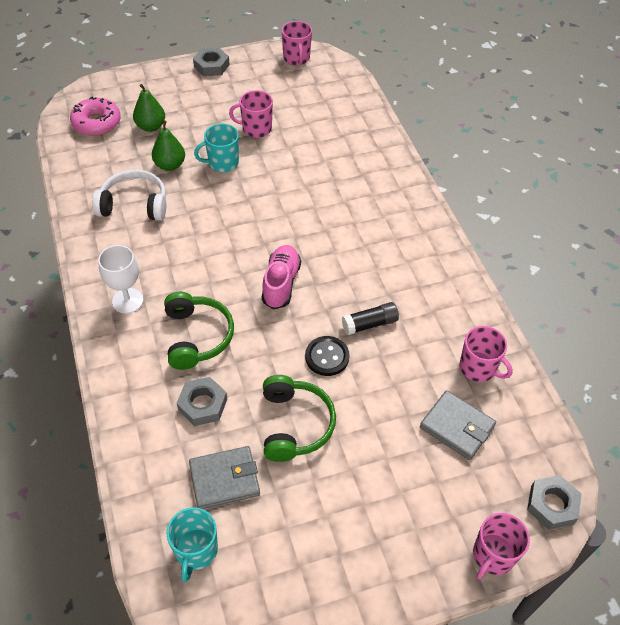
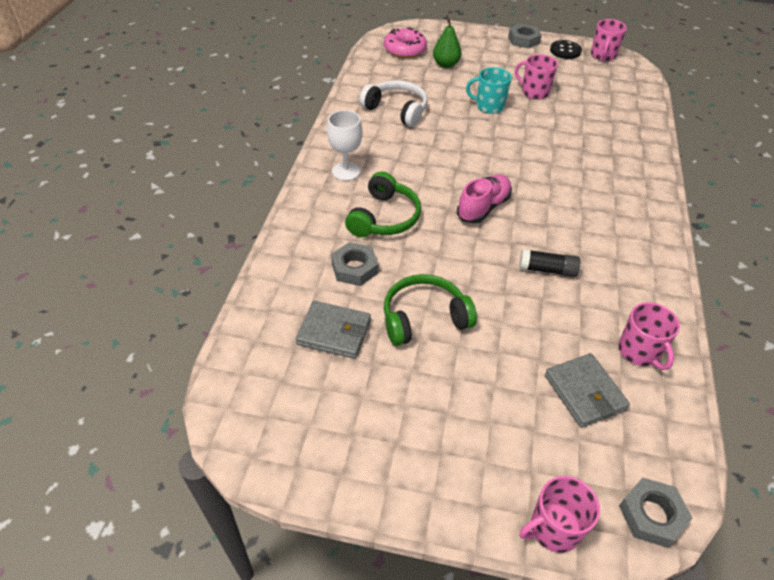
camera: 30 degrees right, 5 degrees down
green pear [152,120,185,171] -> none
turquoise mug [167,507,218,582] -> none
green headphones [263,375,336,462] -> green headphones turned 135 degrees counterclockwise [384,274,477,346]
black button [305,336,350,376] -> black button moved to [550,40,582,59]

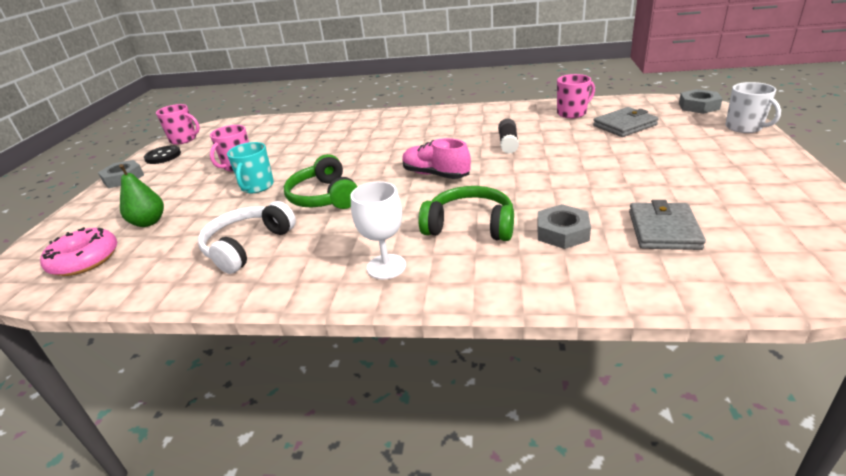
camera: 90 degrees left, 15 degrees down
green headphones [384,274,477,346] -> green headphones moved to [284,154,358,209]
pink mug [520,476,600,553] -> white mug [725,82,781,133]

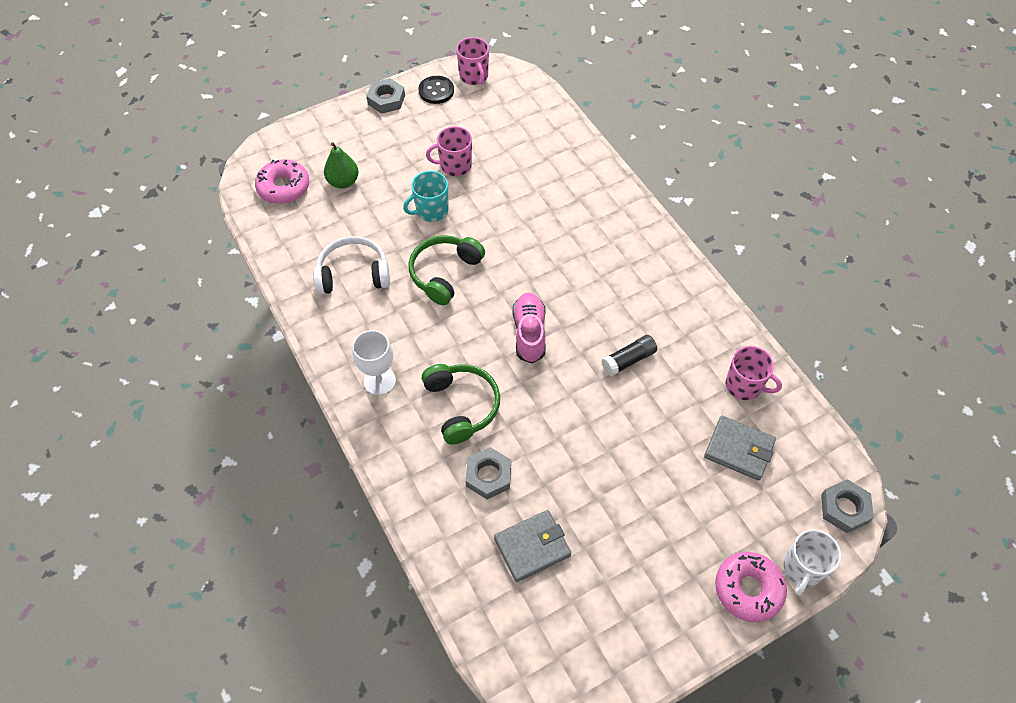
camera: 50 degrees right, 25 degrees up
none -> pink donut [715,552,787,622]

